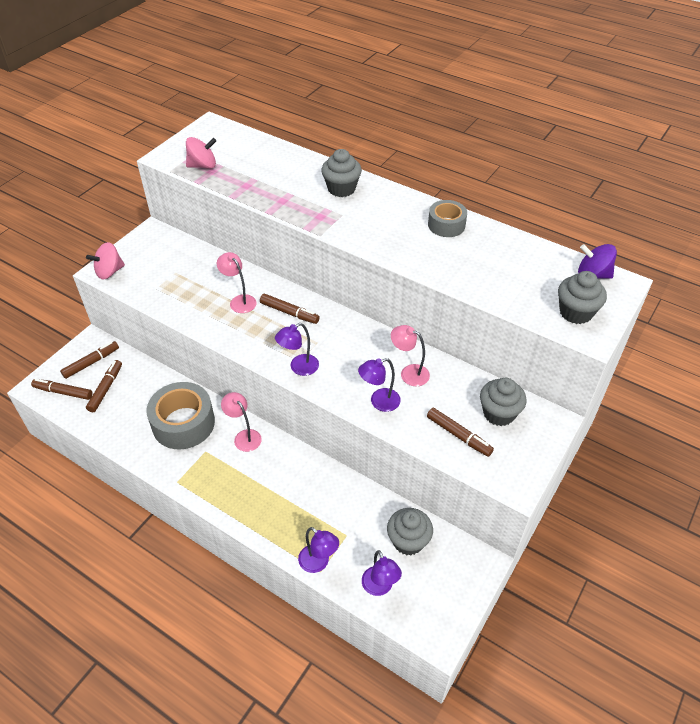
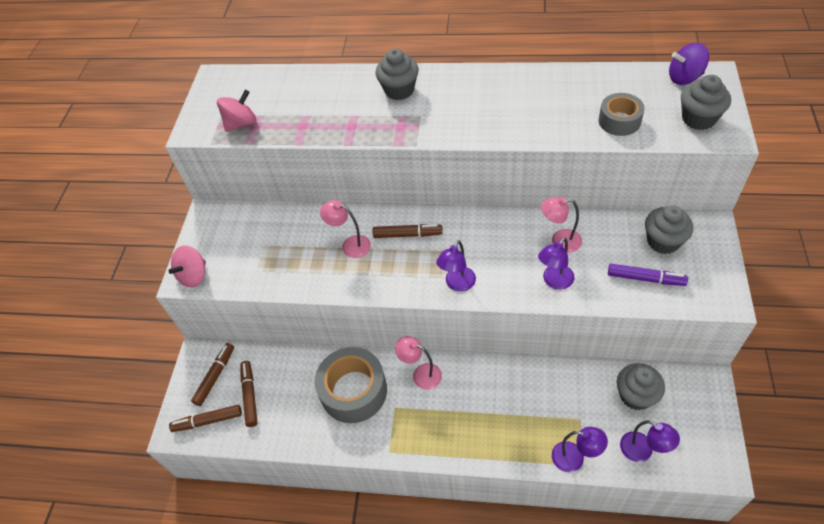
camera: 20 degrees left, 5 degrees up
brown marker [427,408,494,457] -> purple marker [608,264,688,286]
grey tape [428,200,467,237] -> grey tape moved to [598,93,645,136]

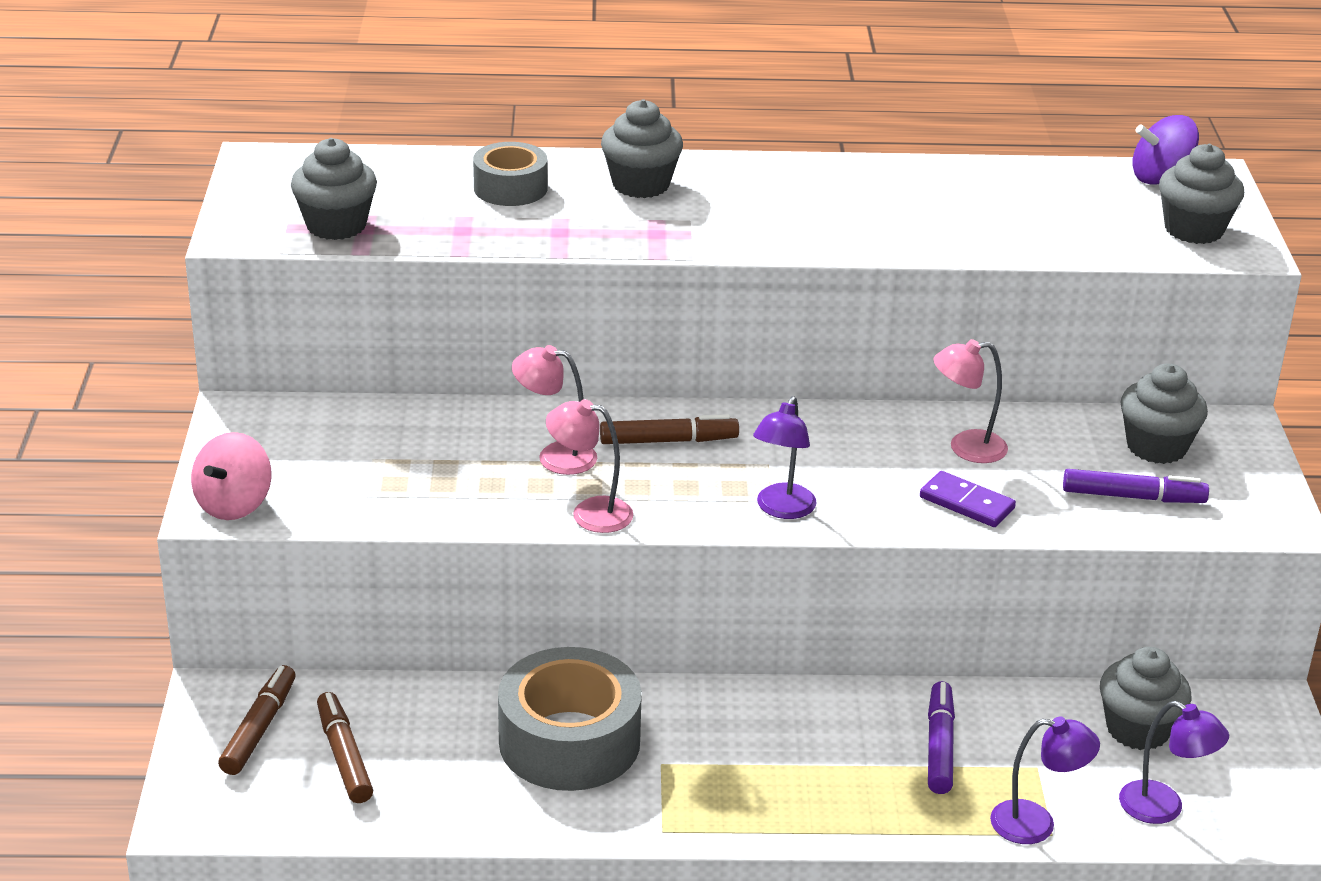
camera: 15 degrees left, 20 degrees down
brown marker [169,405,242,432] -> none
pink spinning top [217,89,256,132] -> grey cupcake [291,138,377,240]
pink lamp [395,336,442,390] -> pink lamp moved to [546,399,633,533]
purple lamp [538,237,575,290] -> purple domino [920,471,1016,527]
grey tape [598,93,645,136] -> grey tape moved to [473,142,548,206]
none -> purple marker [928,681,955,794]

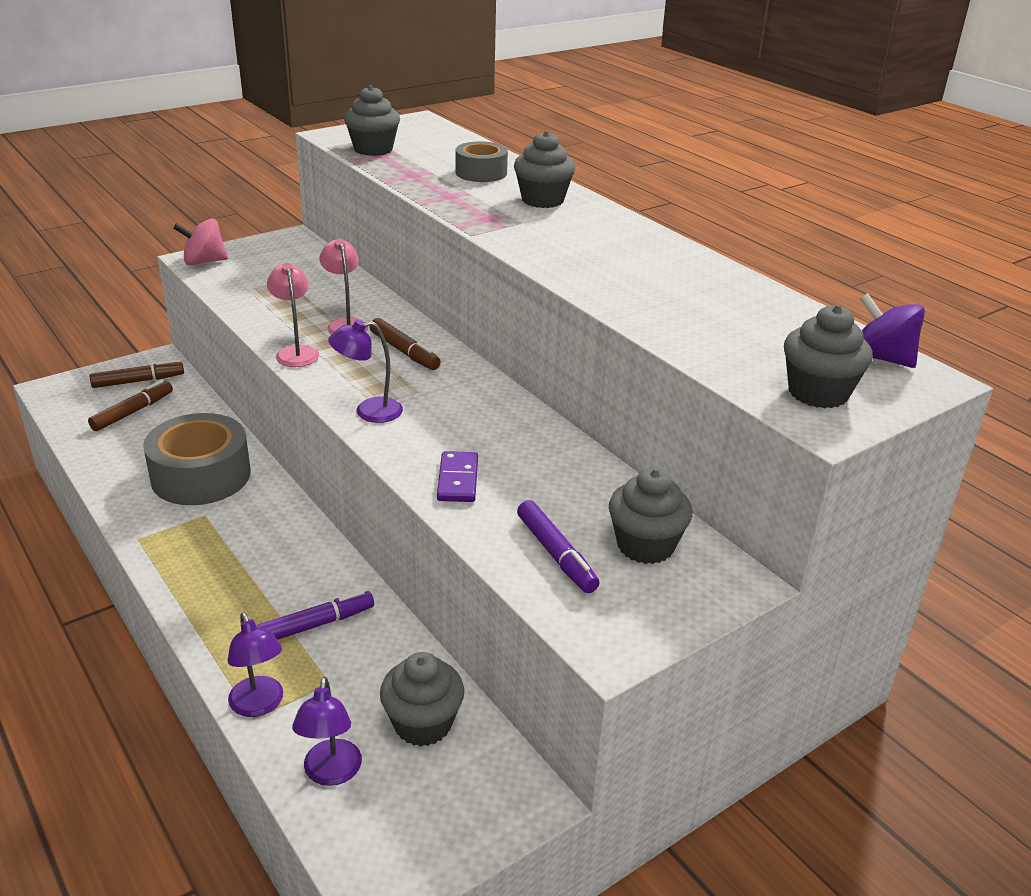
camera: 55 degrees right, 0 degrees up
pink lamp [933,339,1008,463] -> none

